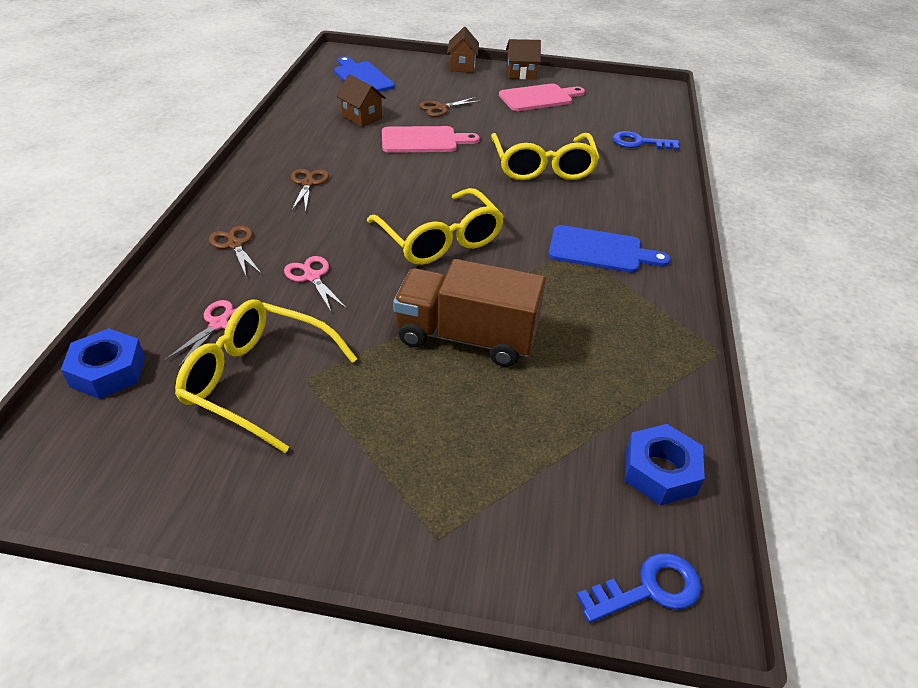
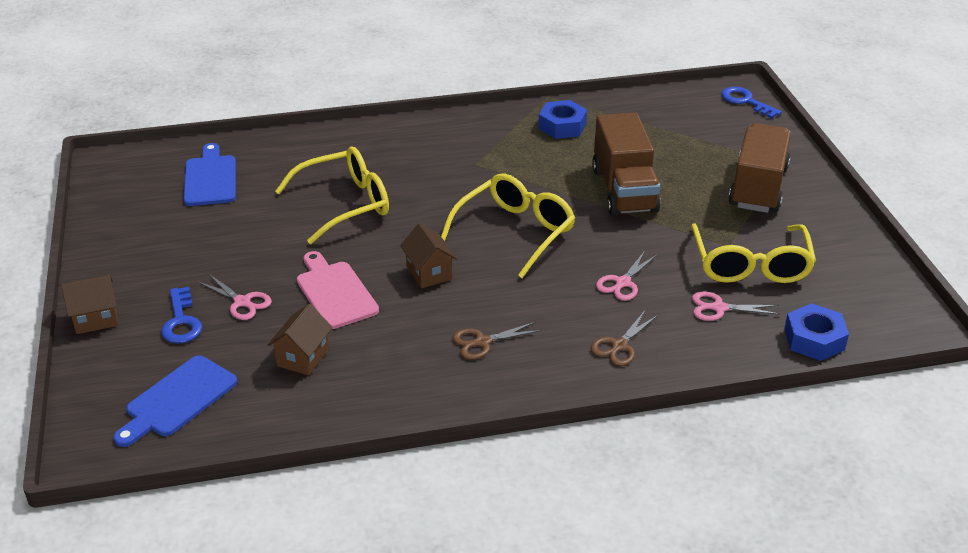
camera: 110 degrees left, 5 degrees down
brown scissors [419,97,482,117] -> pink scissors [198,274,272,320]
pink cutting board [499,84,585,111] -> none
brown house [506,39,541,79] -> brown house moved to [400,223,457,288]
blue cutting board [548,225,671,273] -> blue cutting board moved to [183,143,236,206]
blue key [612,131,679,150] -> blue key moved to [161,287,202,344]
blue nut [625,424,705,505] -> blue nut moved to [538,100,587,139]
none -> brown truck [728,123,791,213]

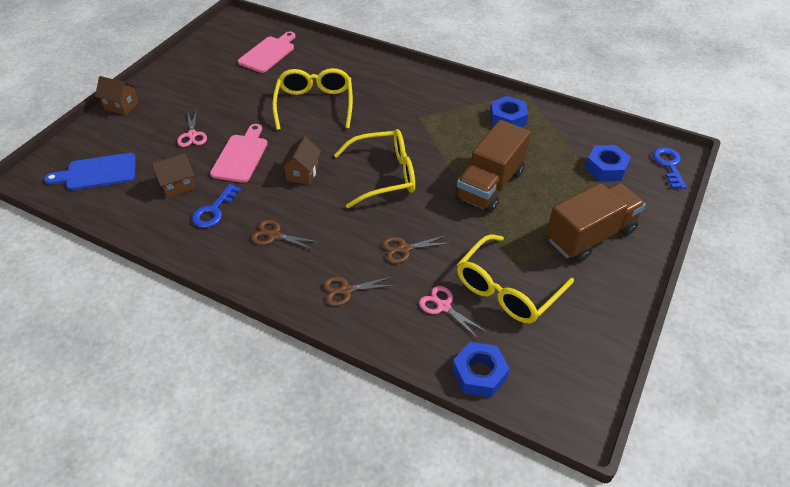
camera: 40 degrees right, 10 degrees up
blue key [161,287,202,344] -> blue key moved to [192,184,241,228]
blue cutting board [183,143,236,206] -> pink cutting board [238,31,296,73]
yellow glasses [275,146,389,244] -> yellow glasses turned 105 degrees counterclockwise [272,68,353,130]
pink scissors [596,251,657,301] -> brown scissors [382,235,450,263]
none -> blue nut [585,145,631,181]

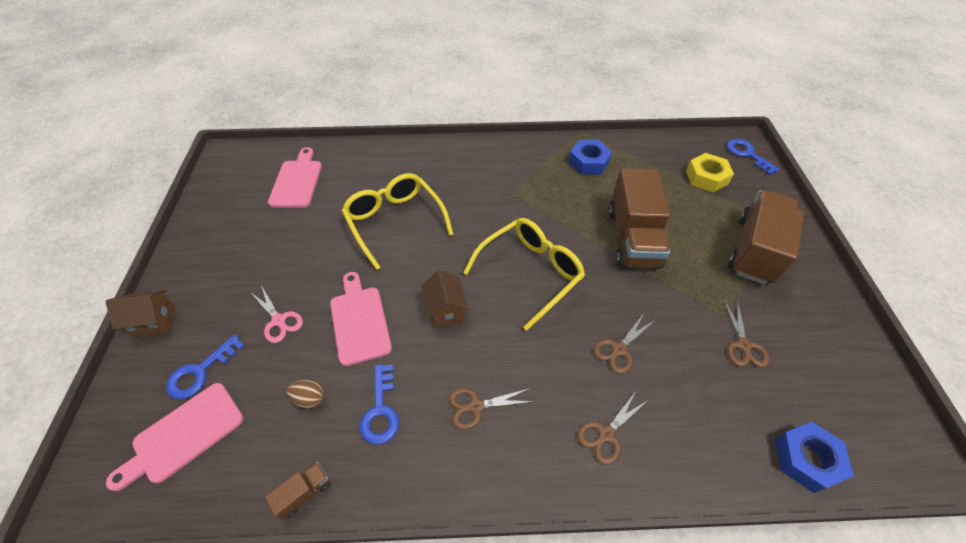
camera: 30 degrees left, 5 degrees up
blue cutting board [44,153,136,190] -> pink cutting board [106,383,244,491]
brown house [152,153,195,198] -> brown egg [286,380,324,408]
pink scissors [419,286,487,338] -> none
yellow glasses [457,234,574,323] -> brown scissors [724,300,769,367]
blue nut [585,145,631,181] -> yellow nut [686,153,734,192]
none -> blue key [166,335,245,399]
none -> brown truck [265,462,330,520]

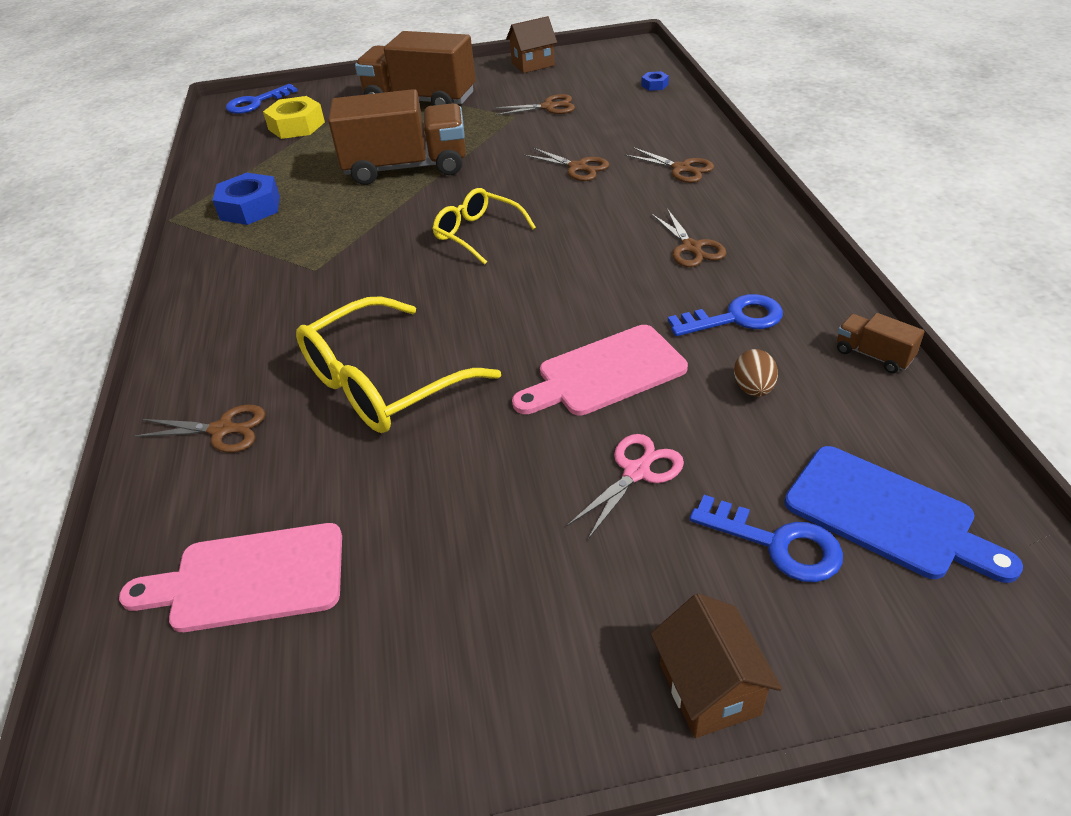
camera: 95 degrees left, 10 degrees down
pink cutting board [106,383,244,491] -> blue cutting board [784,446,1023,583]
brown house [421,270,469,328] -> brown house moved to [506,16,557,73]
yellow glasses [463,218,585,330] -> yellow glasses [433,188,536,265], size x0.61
blue nut [775,421,854,493] -> blue nut [641,71,669,91], size x0.49
none -> brown scissors [134,405,265,453]

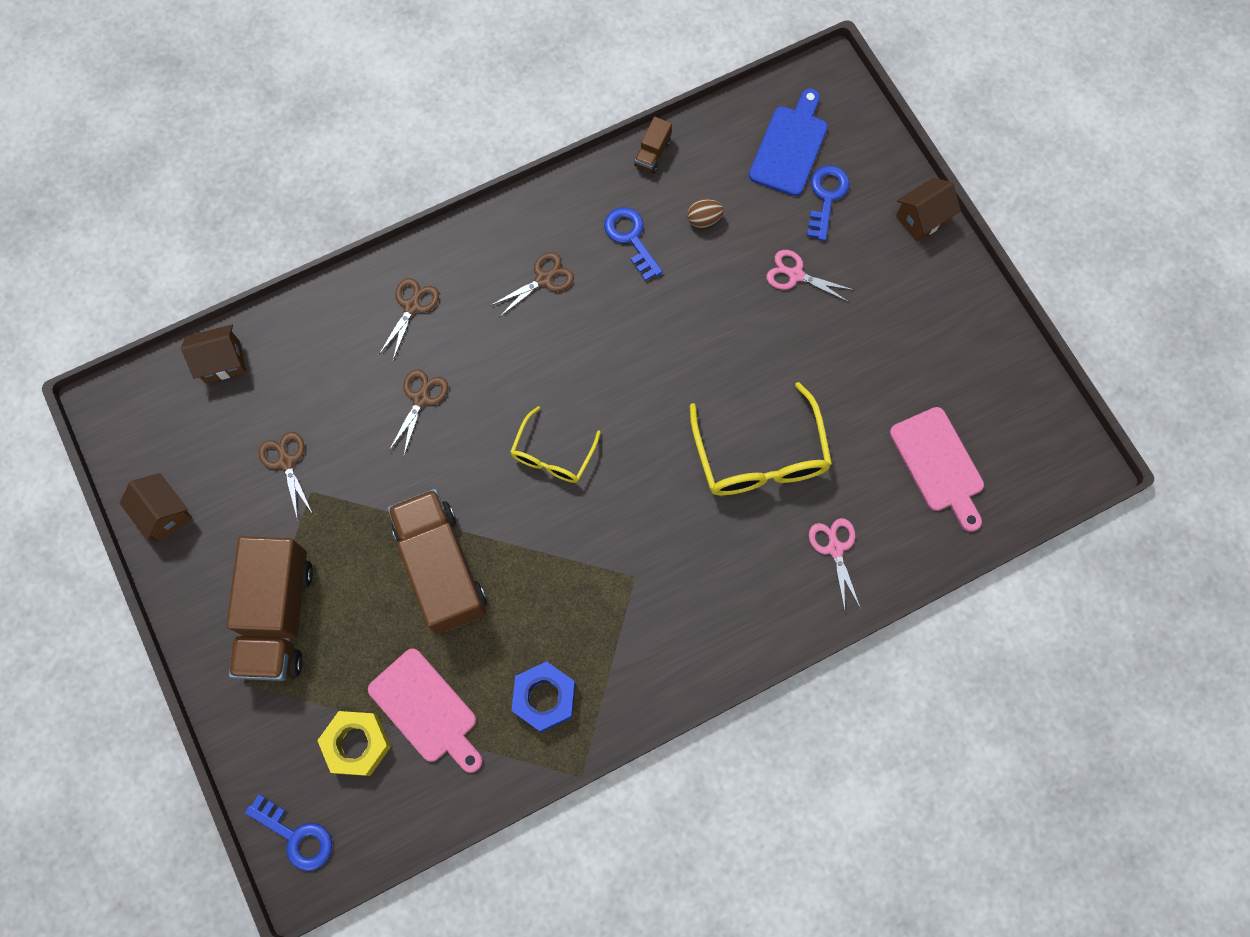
camera: 110 degrees left, 30 degrees up
brown scissors [134,405,265,453] -> pink scissors [809,518,861,610]
yellow glasses [296,296,501,433] -> yellow glasses turned 45 degrees clockwise [690,382,832,495]
pink cutting board [512,325,688,416] -> pink cutting board moved to [368,649,483,773]
blue nut [641,71,669,91] -> brown house [181,325,246,383]

